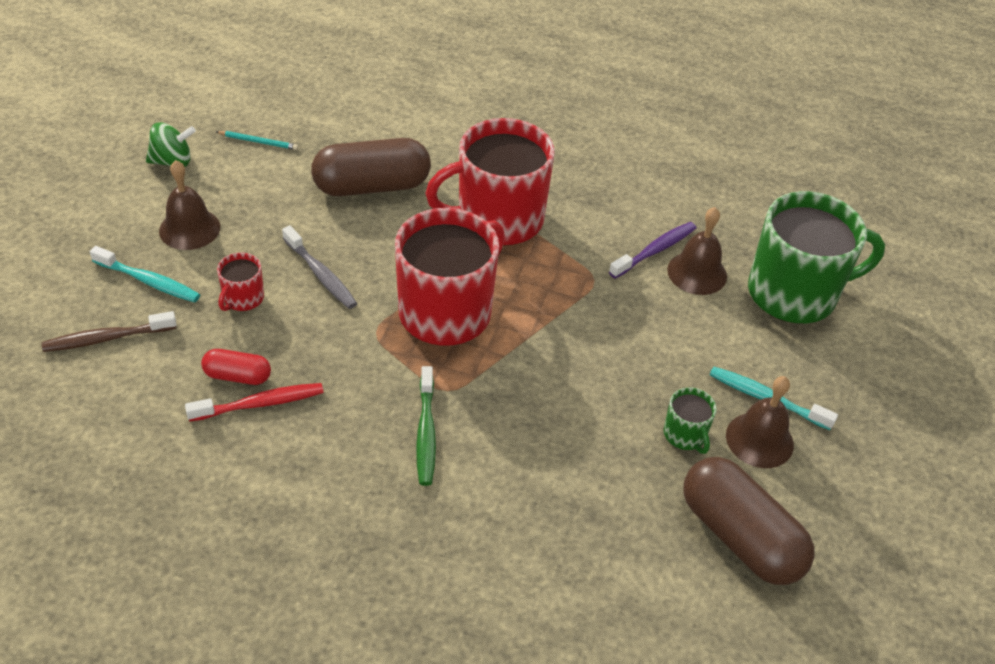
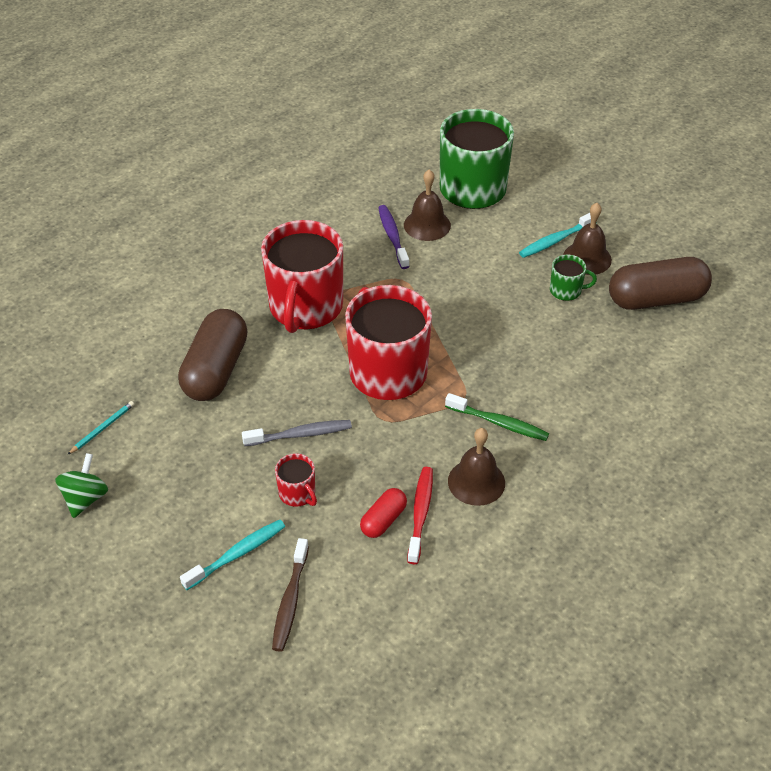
camera: 60 degrees left, 0 degrees up
brown bell [159,160,220,250] -> brown bell moved to [448,428,505,506]

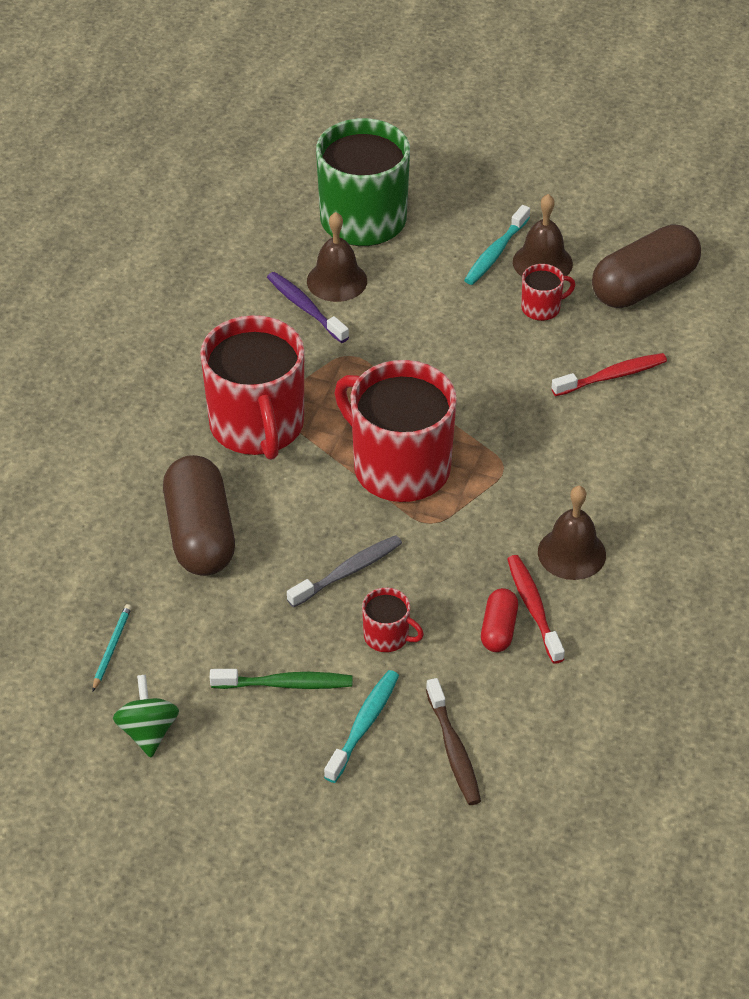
camera: 25 degrees left, 0 degrees up
green toothbrush [445,393,549,441] -> green toothbrush moved to [210,669,352,689]
green mug [550,255,597,301] -> red mug [521,264,575,321]
none -> red toothbrush [551,353,667,396]

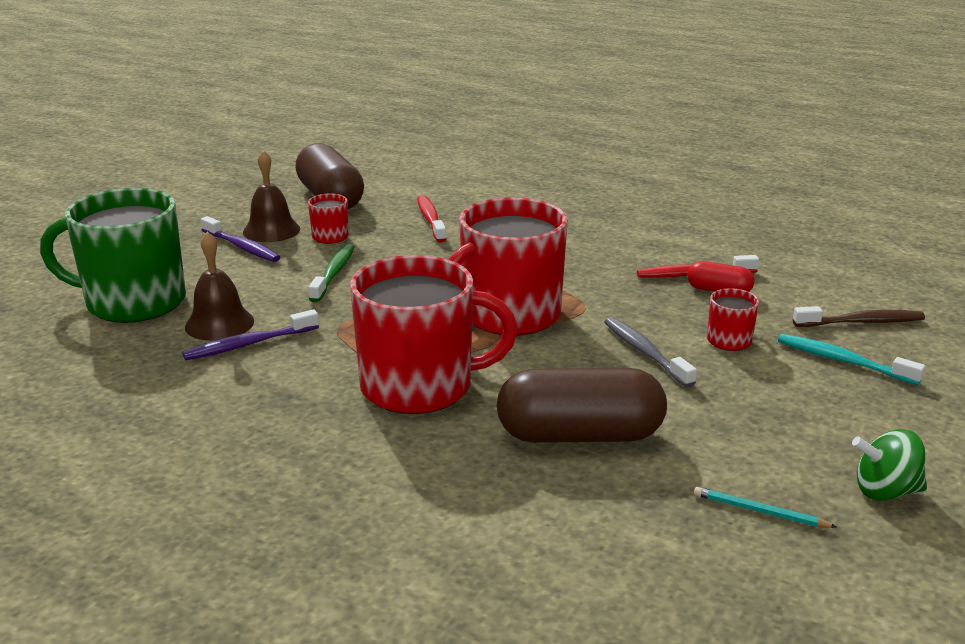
camera: 80 degrees left, 20 degrees down
green toothbrush [210,669,352,689] -> green toothbrush moved to [308,244,354,302]
turquoise toothbrush [464,205,530,285] -> purple toothbrush [201,216,280,262]
brown bell [538,486,606,580] -> none

